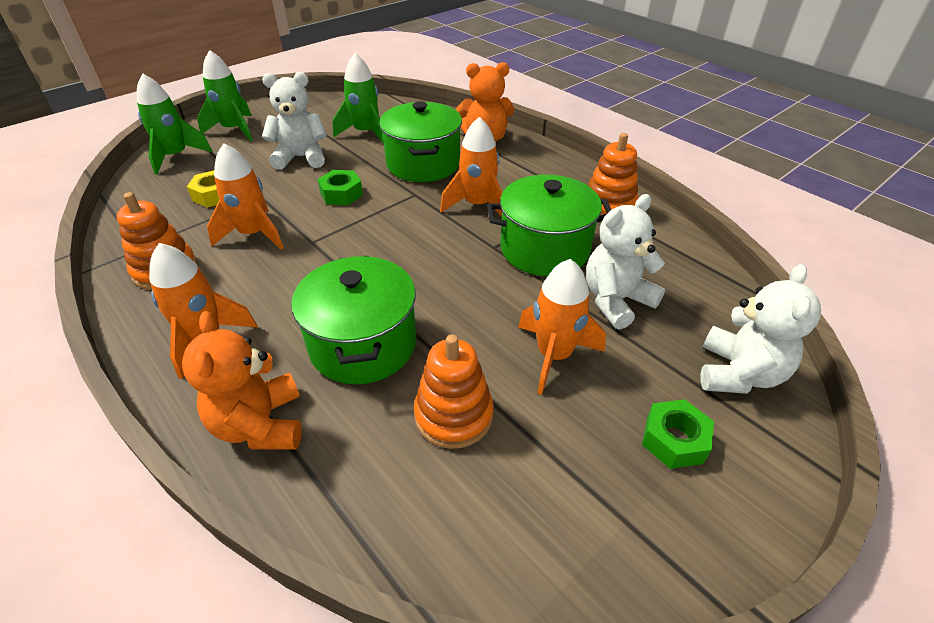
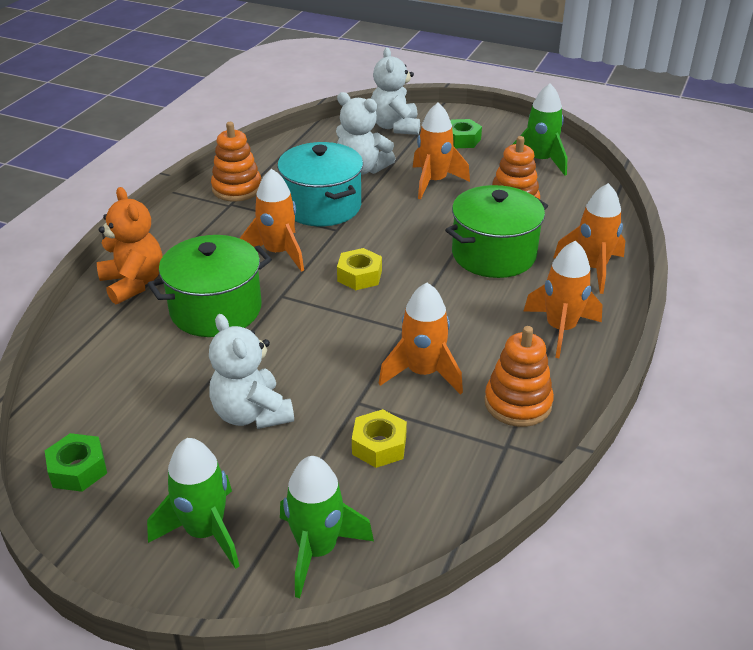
camera: 115 degrees left, 5 degrees down
orange teddy bear [182,311,302,449] -> orange rocket [553,183,625,294]
green nut [317,170,363,205] -> green nut moved to [45,433,107,492]
green rocket [333,53,384,144] -> green rocket moved to [512,83,568,175]
green pot [487,175,611,276] -> turquoise pot [277,142,363,226]
white teddy bear [700,264,821,394] -> white teddy bear turned 90 degrees counterclockwise [371,47,420,135]
none -> yellow nut [337,248,382,290]

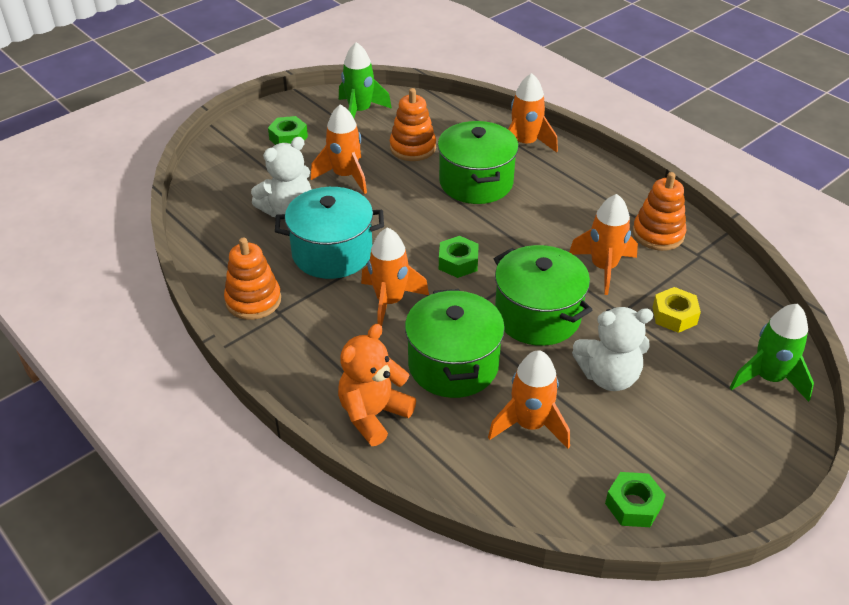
camera: 65 degrees left, 5 degrees up
orange teddy bear [97,187,163,305] -> orange teddy bear turned 45 degrees counterclockwise [338,324,416,446]
green rocket [147,438,239,569] -> none
yellow nut [337,248,382,290] -> green nut [439,236,479,278]
white teddy bear [371,47,420,135] -> none
orange rocket [523,240,602,358] -> orange rocket moved to [488,350,570,449]
none -> green pot [494,245,592,346]

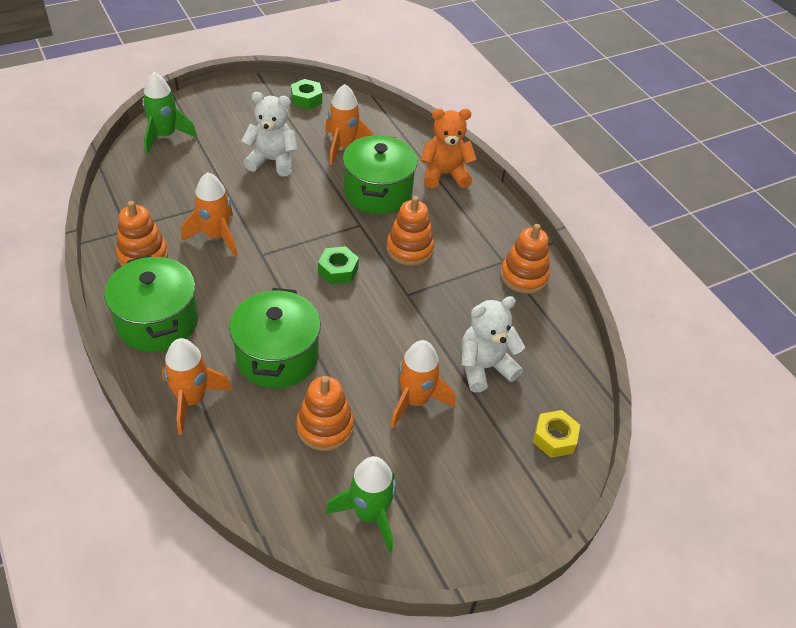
camera: 170 degrees left, 5 degrees up
green nut [268,116,308,145] -> none
turquoise pot [275,187,384,279] -> none
orange teddy bear [338,324,416,446] -> orange teddy bear turned 150 degrees counterclockwise [420,109,477,189]
orange rocket [361,227,429,326] -> orange stacking toy [387,196,434,266]
green pot [494,245,592,346] -> green pot moved to [104,255,198,352]
yellow nut [653,287,701,333] -> yellow nut moved to [533,410,580,458]

